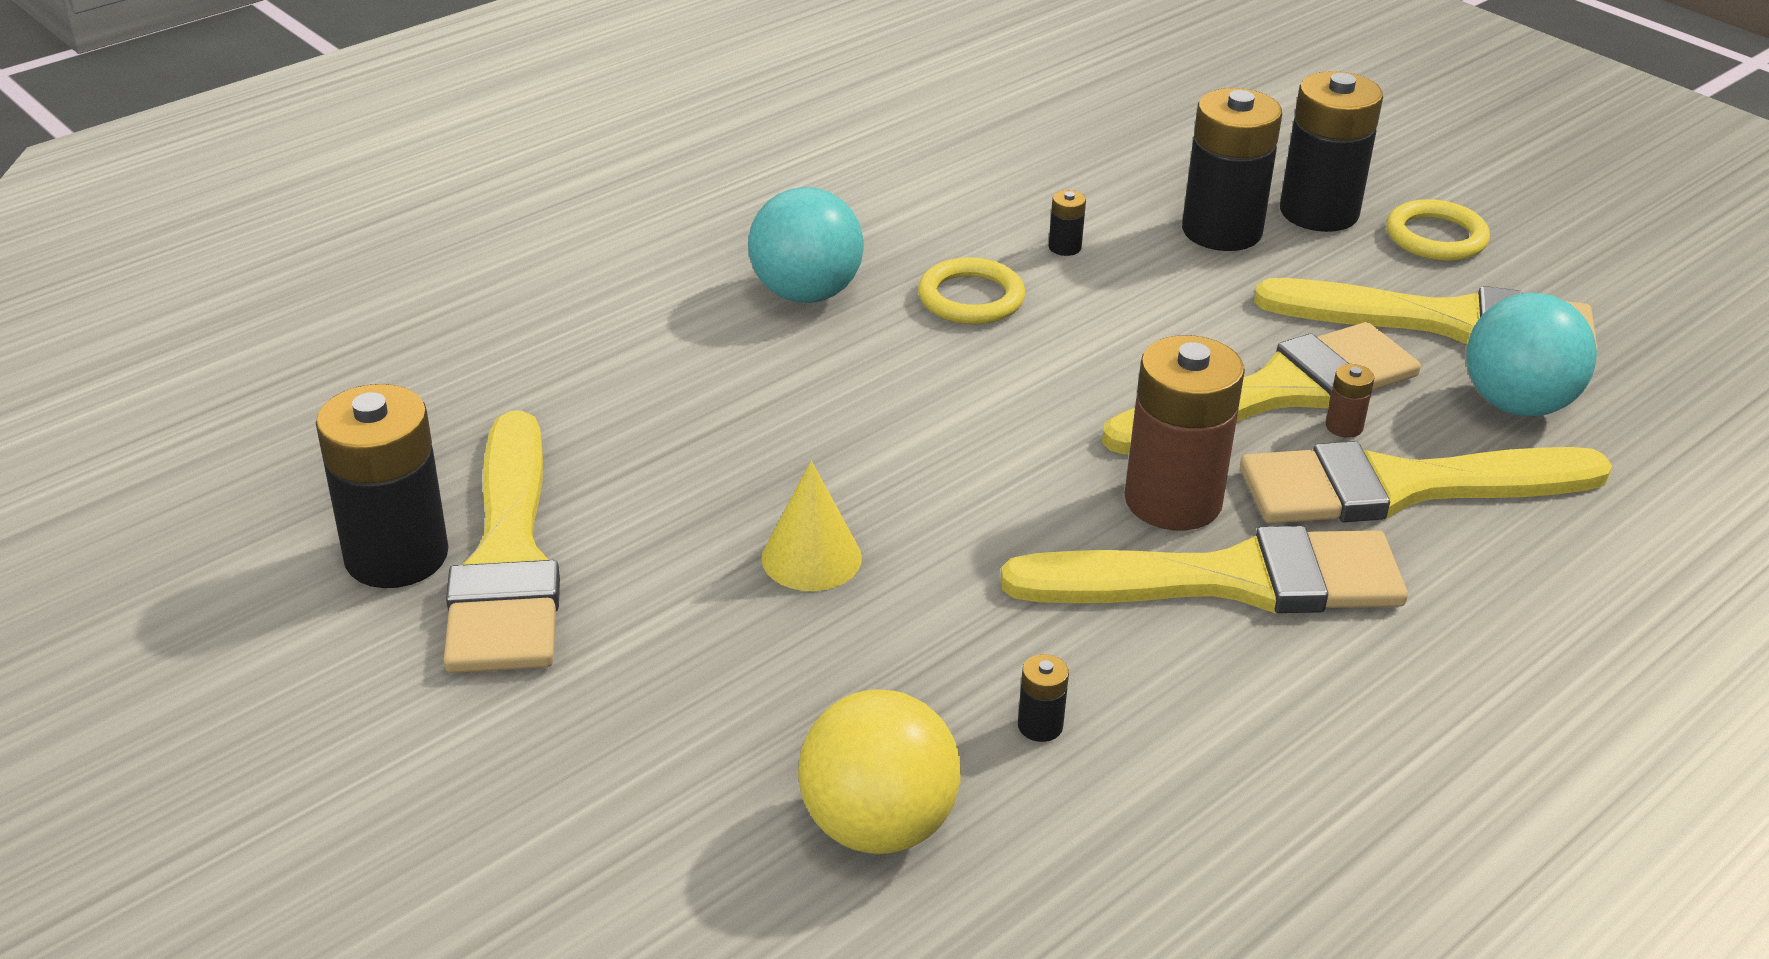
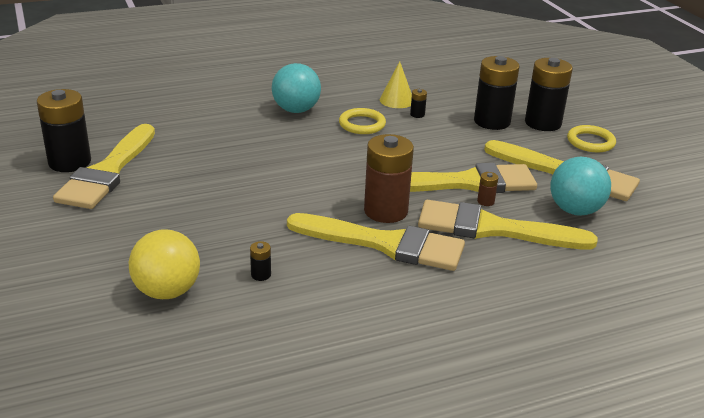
camera: 20 degrees right, 5 degrees down
yellow cone [761,461,862,591] -> yellow cone moved to [380,61,412,108]

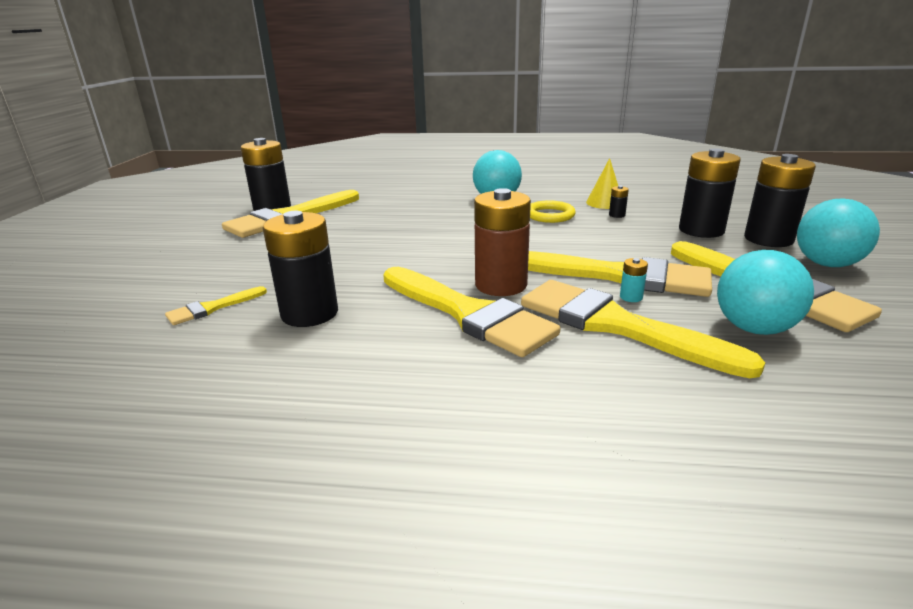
camera: 30 degrees right, 5 degrees down
yellow ball [129,229,200,299] -> yellow brush [165,286,267,325]
black battery [250,241,271,281] -> black battery [263,211,338,327], size x2.48
brown battery [477,172,498,206] -> turquoise battery [620,258,648,302]
yellow ring [567,125,616,152] -> turquoise ball [797,198,880,267]

